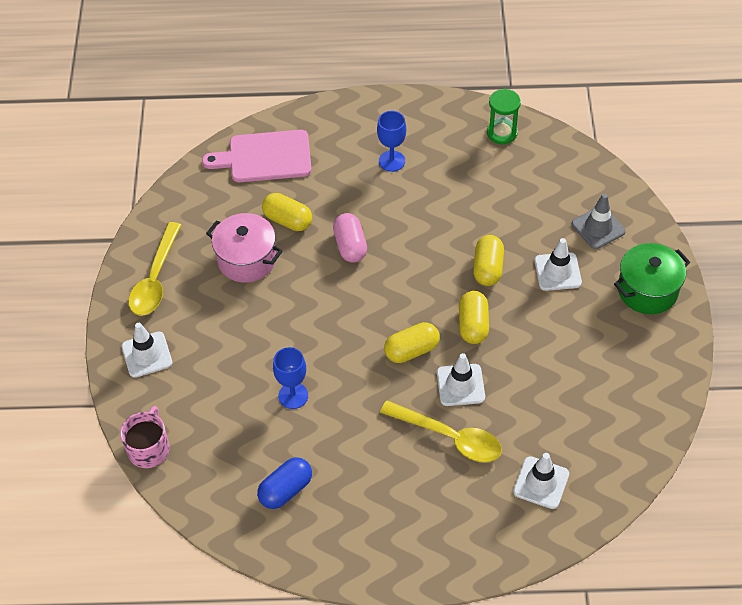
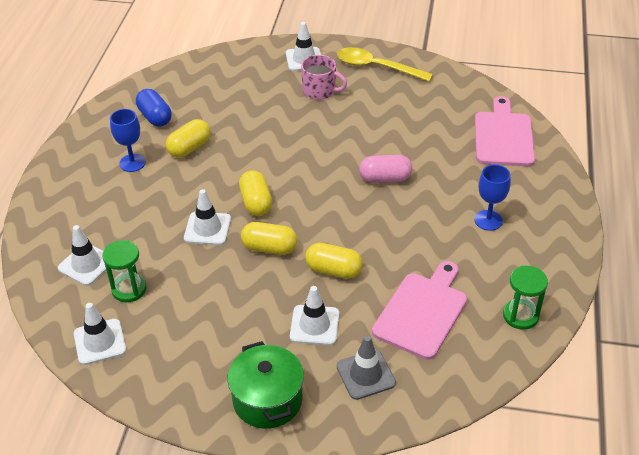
camera: 100 degrees right, 10 degrees down
pink mug [120,406,170,468] -> pink mug moved to [301,55,347,100]
pink pot [206,213,283,283] -> none
yellow capsule [262,193,312,231] -> yellow capsule moved to [166,119,211,158]
blue goblet [273,347,308,409] -> blue goblet moved to [110,109,146,172]
yellow spoon [380,400,502,462] -> none
none -> white traffic cone [74,303,126,365]
none -> green hourglass [102,240,147,302]
none -> pink cutting board [372,261,467,360]

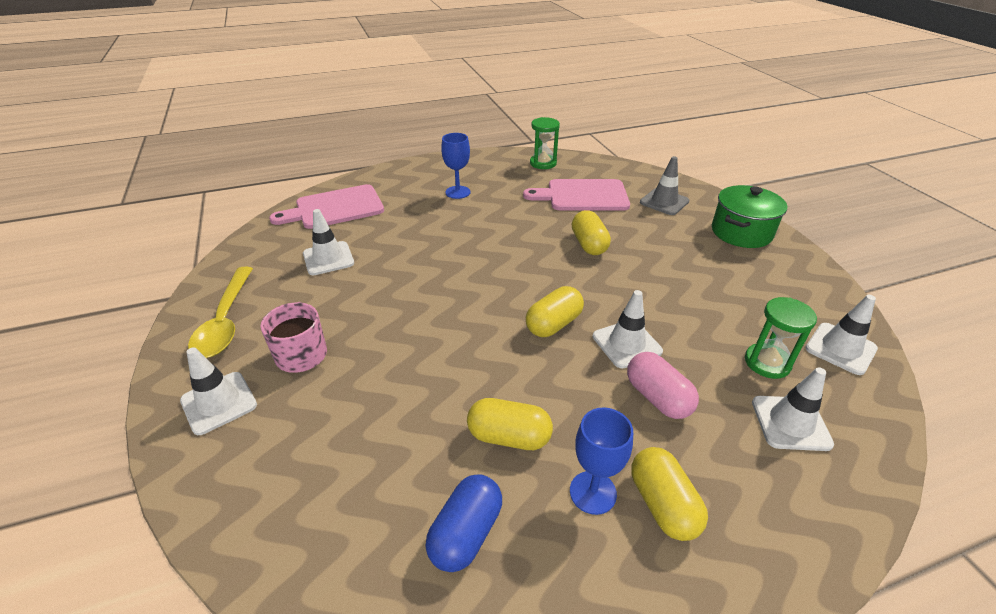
camera: 120 degrees left, 5 degrees down
yellow capsule [241,222,297,255] -> yellow capsule moved to [631,447,708,541]
white traffic cone [290,286,339,345] -> white traffic cone moved to [303,209,354,275]
pink capsule [359,155,412,183] -> pink capsule moved to [627,352,699,419]

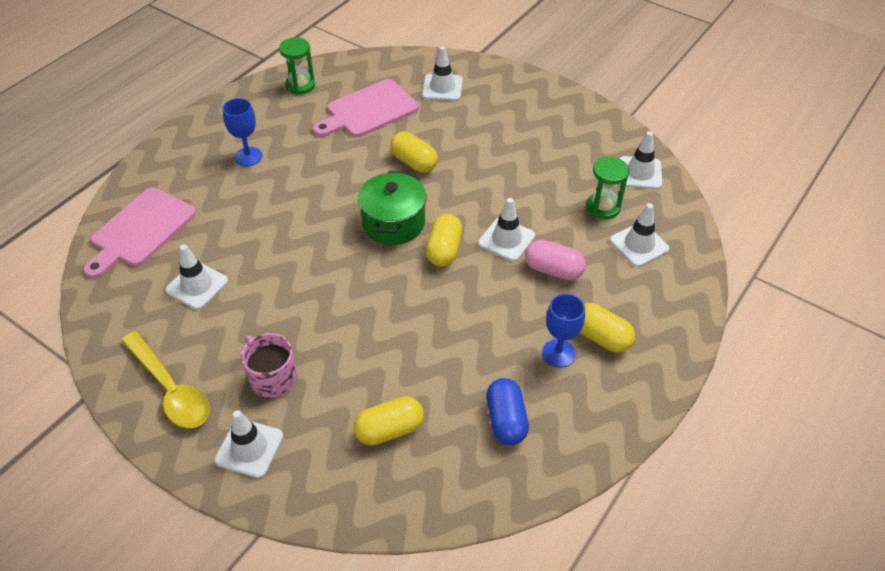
camera: 35 degrees left, 10 degrees up
yellow capsule [467,398,553,450] -> yellow capsule moved to [354,396,424,445]
grey traffic cone [640,156,689,215] -> white traffic cone [422,46,463,101]
green pot [712,185,787,248] -> green pot moved to [358,171,426,245]

